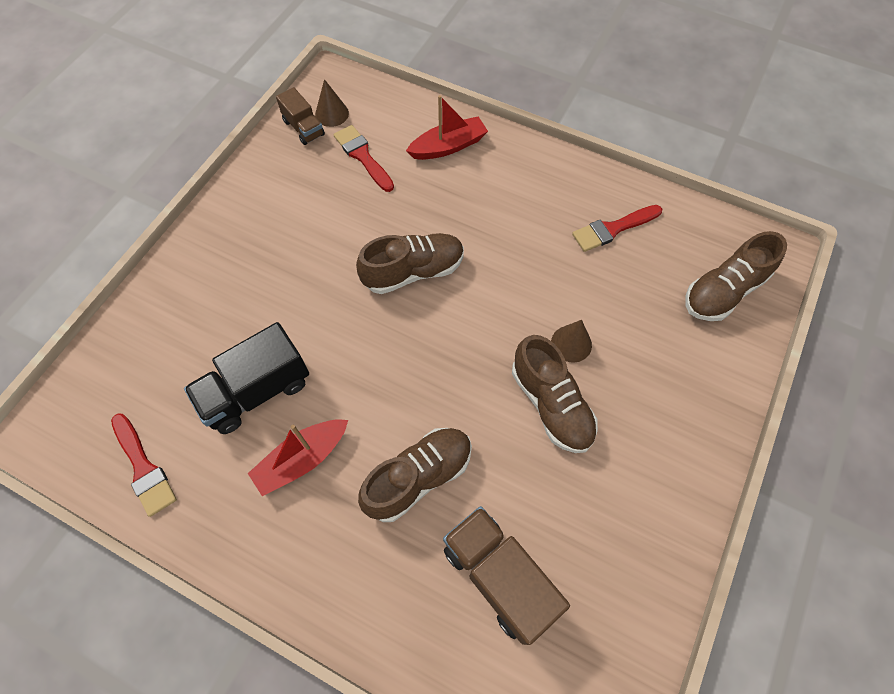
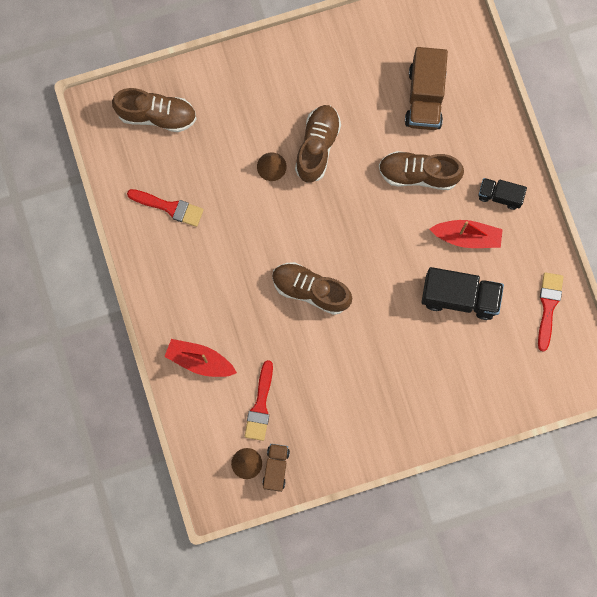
camera: 135 degrees left, 15 degrees up
none -> black truck [479,178,527,210]

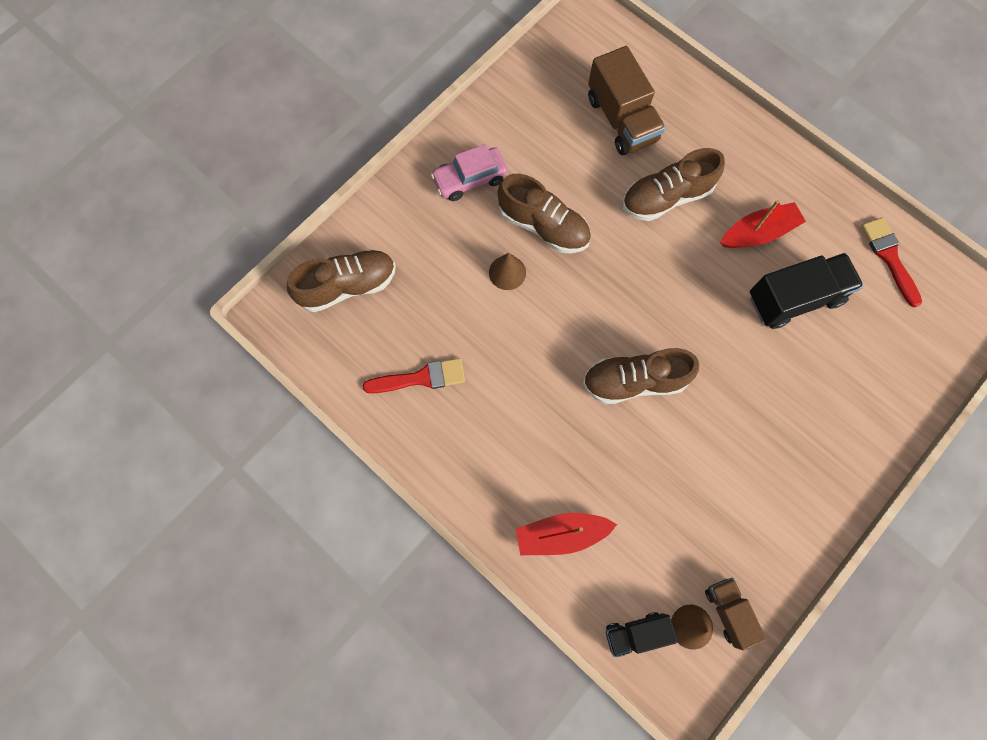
camera: 30 degrees left, 5 degrees down
red brush [245,360,273,441] -> none
brown shoe [295,105,341,183] -> brown shoe turned 135 degrees clockwise [497,174,591,253]
black truck [479,178,527,210] -> black truck moved to [606,612,678,657]
none -> pink car [431,144,508,201]

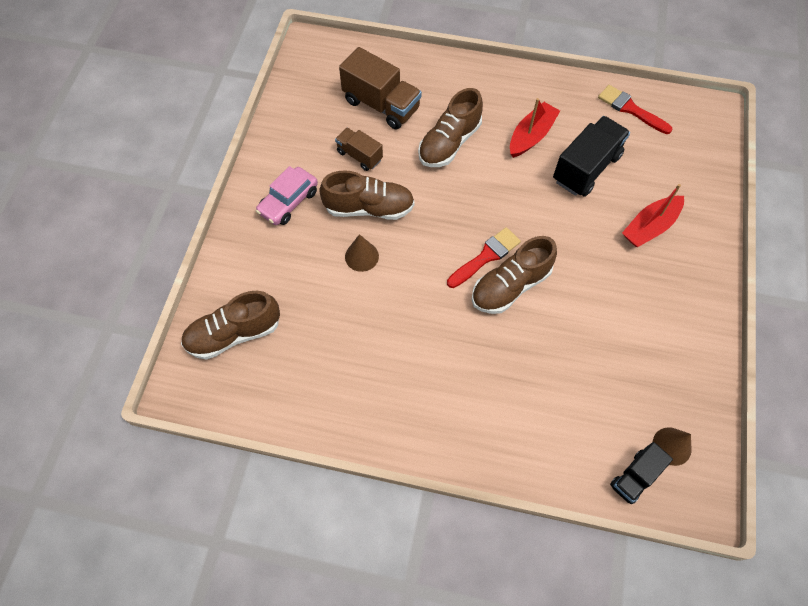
camera: 30 degrees left, 10 degrees down
brown shoe [287,249,396,312] -> brown shoe turned 150 degrees counterclockwise [181,291,280,360]
red brush [362,358,465,393] -> red brush moved to [447,227,521,288]
red boat [516,513,617,555] -> red boat moved to [622,184,684,247]
brown truck [705,578,767,651] -> brown truck moved to [335,128,383,171]

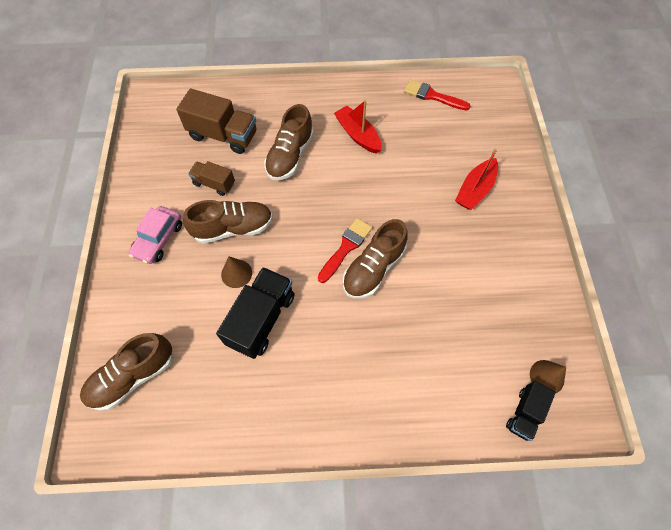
camera: 15 degrees left, 0 degrees up
red boat [510,98,560,158] -> red boat turned 60 degrees counterclockwise [334,100,382,154]
black truck [553,116,630,197] -> black truck moved to [216,267,294,359]

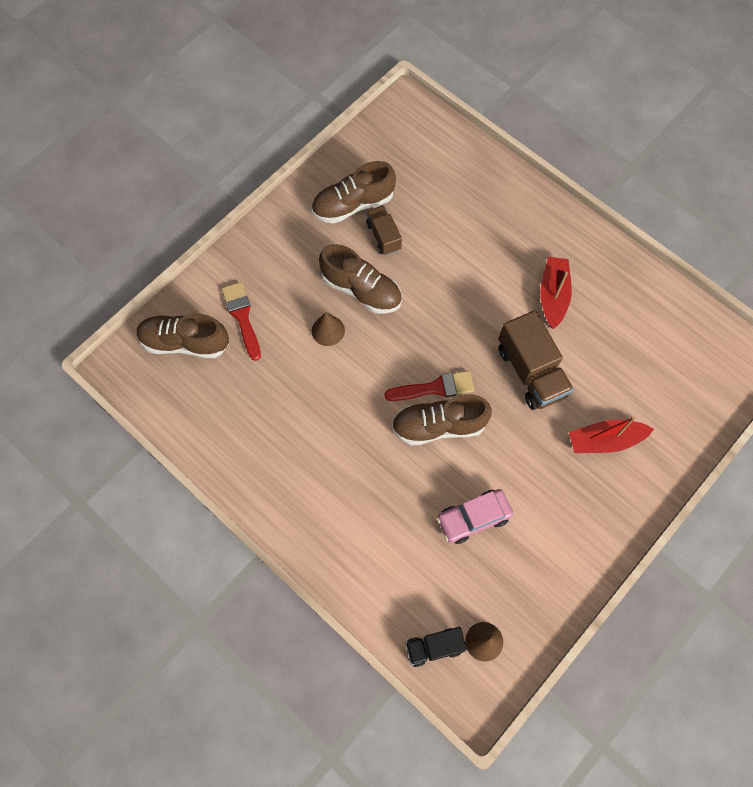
camera: 45 degrees right, 5 degrees up
pink car [128,206,182,264] -> pink car moved to [436,489,513,544]
brown truck [176,88,256,154] -> brown truck moved to [498,310,574,410]
black truck [216,267,294,359] -> none
brown shoe [264,104,314,180] -> brown shoe moved to [312,161,396,224]
red brush [404,80,471,110] -> red brush moved to [222,282,261,361]

